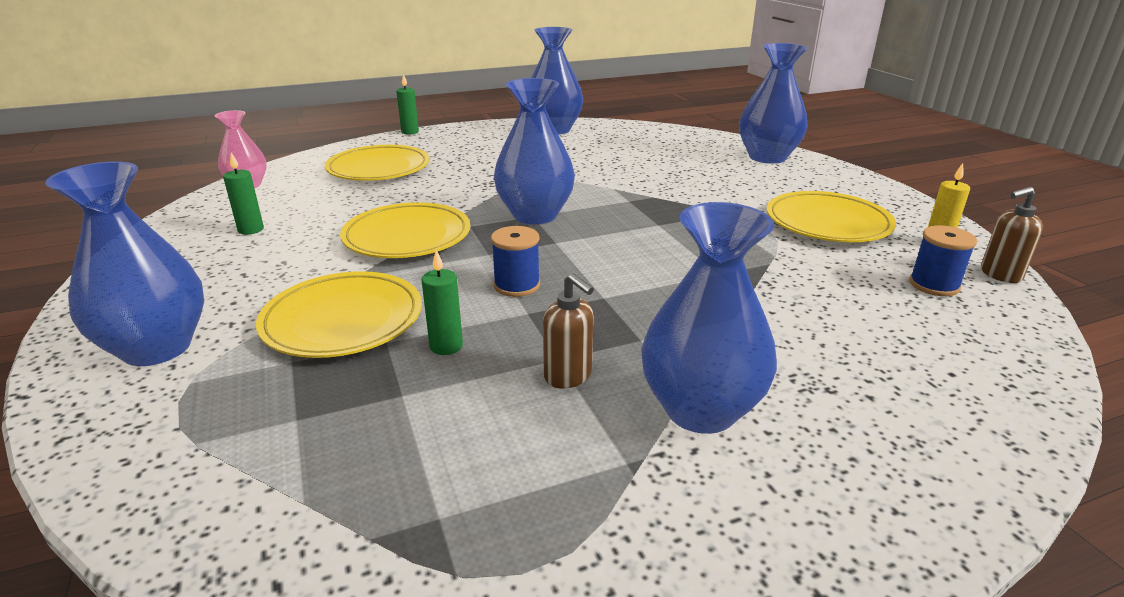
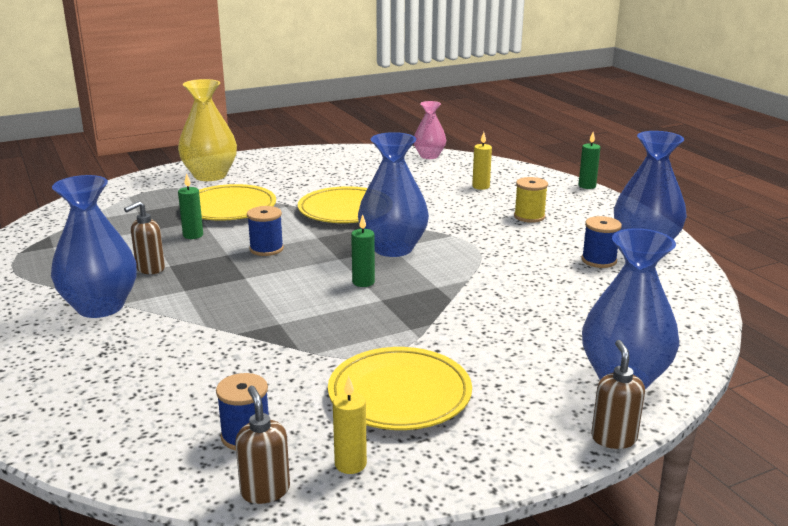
camera: 85 degrees right, 5 degrees down
blue vase [45,161,204,366] -> yellow vase [178,79,237,181]
green candle [223,153,264,235] -> green candle moved to [351,214,375,287]
yellow plate [325,145,430,181] -> yellow candle [472,132,492,190]
none -> yellow spool [514,177,548,223]
none -> blue spool [582,216,622,268]
none -> brown soap dispenser [591,340,645,449]

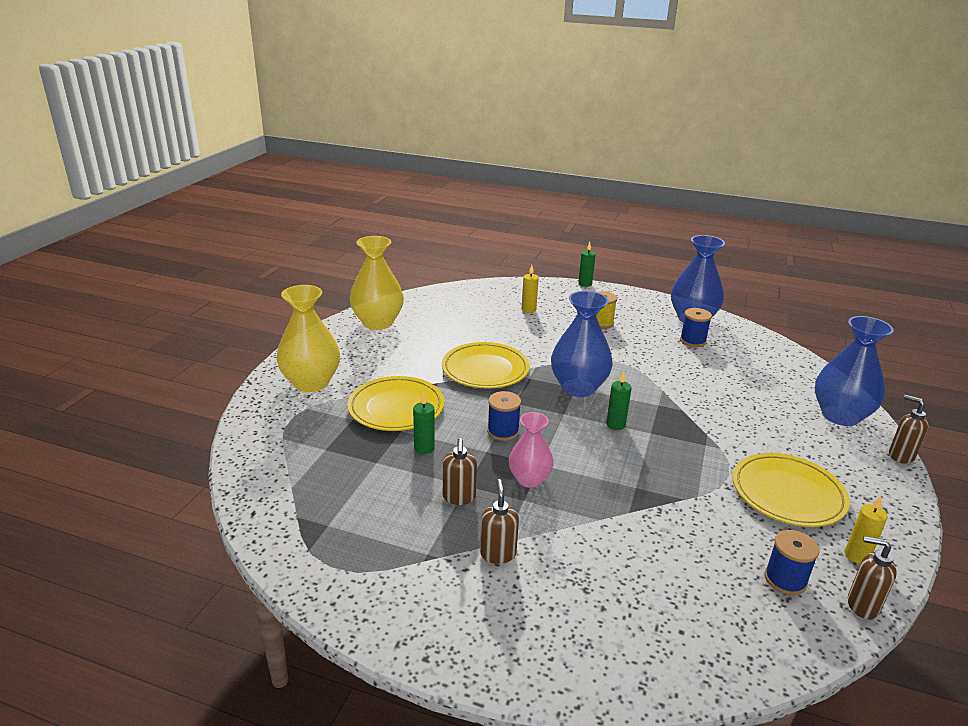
camera: 45 degrees left, 5 degrees up
blue vase [51,175,137,318] -> brown soap dispenser [480,479,519,564]
pink vase [414,101,446,159] -> pink vase moved to [509,412,554,488]
none -> yellow vase [350,236,404,330]

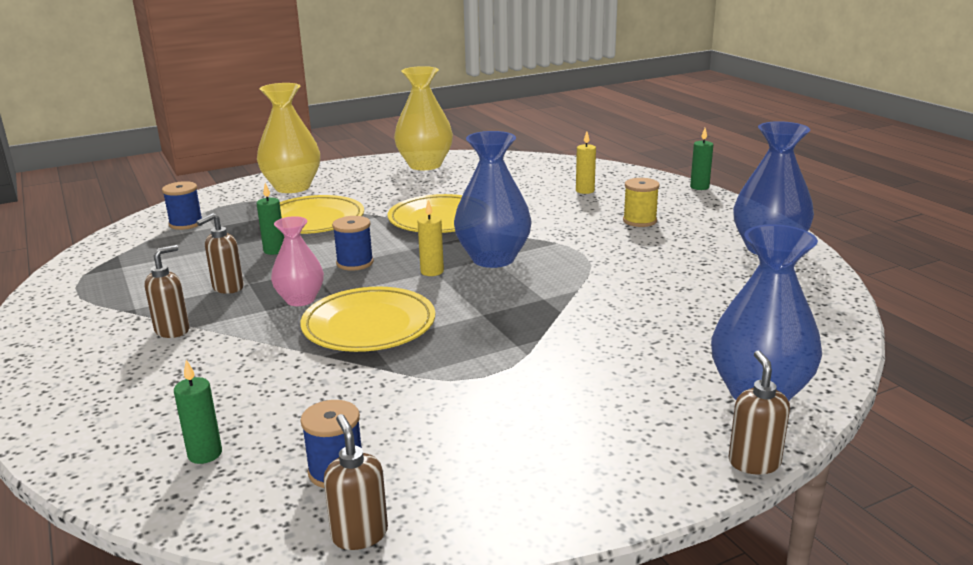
camera: 45 degrees right, 5 degrees down
green candle [606,371,631,430] -> green candle moved to [174,360,222,464]
blue spool [680,308,712,347] -> blue spool moved to [162,181,202,230]
yellow plate [733,453,850,527] -> yellow plate moved to [300,287,435,352]
yellow candle [845,496,888,564] -> yellow candle moved to [417,200,444,276]

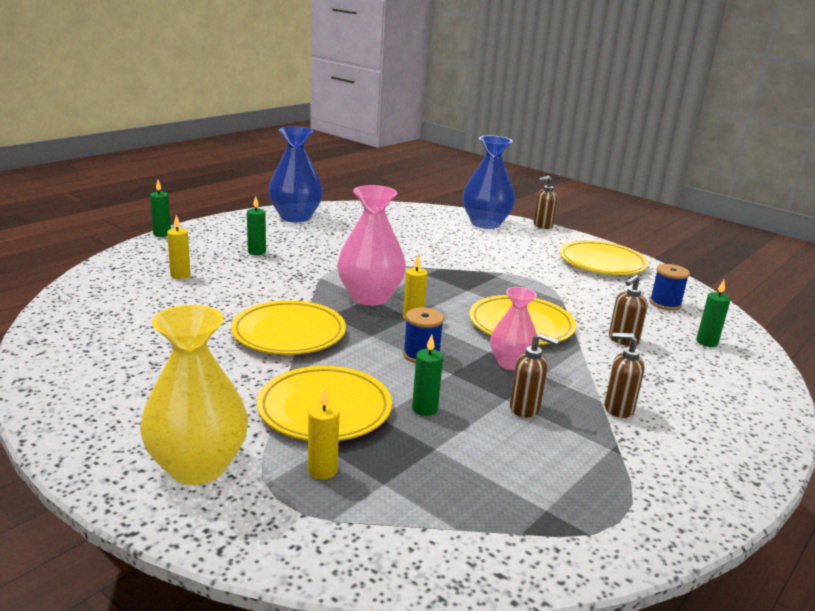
camera: 115 degrees left, 0 degrees up
blue spool [162,181,202,230] -> none
brown soap dispenser [324,414,388,550] -> brown soap dispenser moved to [609,275,648,346]
yellow vase [394,66,453,170] -> none
blue vase [454,131,532,268] -> pink vase [337,185,406,306]
yellow spool [623,178,660,227] -> green candle [247,196,266,255]
none -> yellow candle [308,387,340,480]
none -> yellow plate [560,240,648,275]

